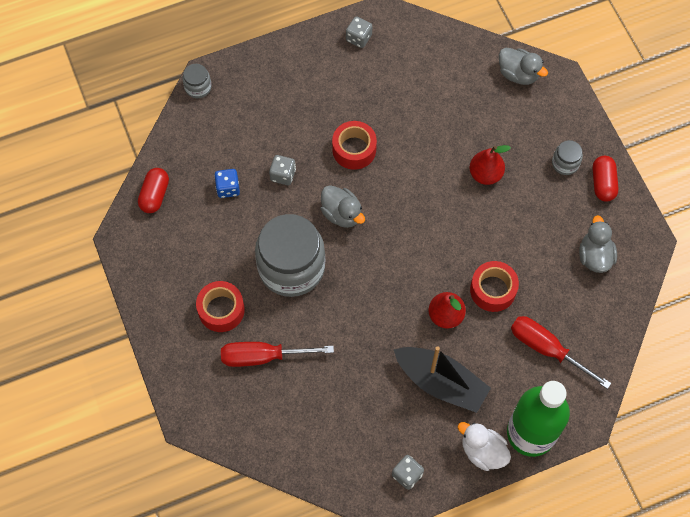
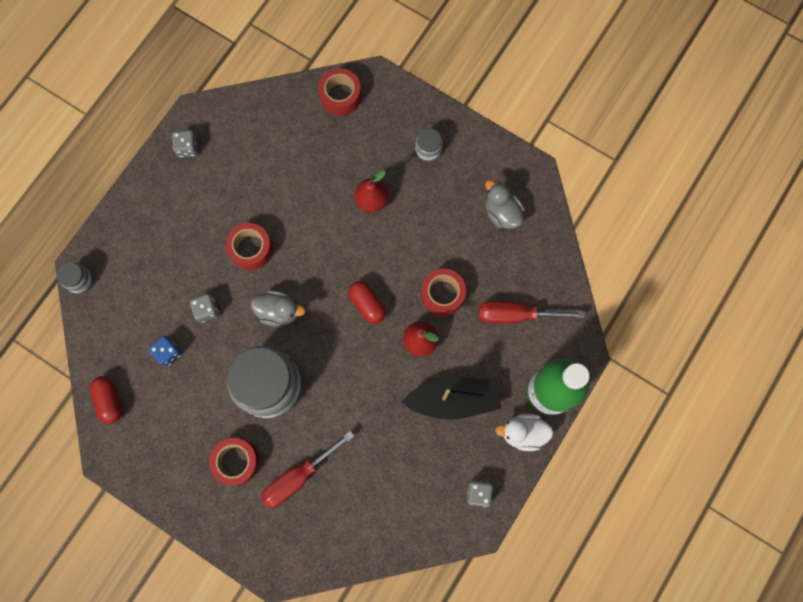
camera: 35 degrees left, 10 degrees up
grey duck [499,47,548,85] -> red tape [318,68,361,116]
red capsule [593,156,618,202] -> red capsule moved to [348,281,386,324]

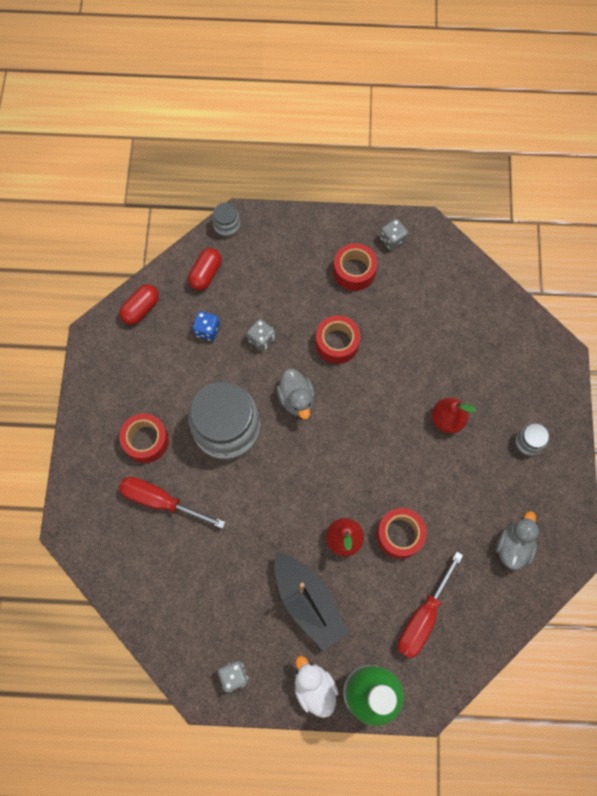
camera: 60 degrees right, 5 degrees down
red tape [318,68,361,116] -> red tape moved to [333,243,377,291]
red capsule [348,281,386,324] -> red capsule moved to [188,248,221,291]
red screwdriver [479,301,585,324] -> red screwdriver turned 120 degrees counterclockwise [398,552,463,658]

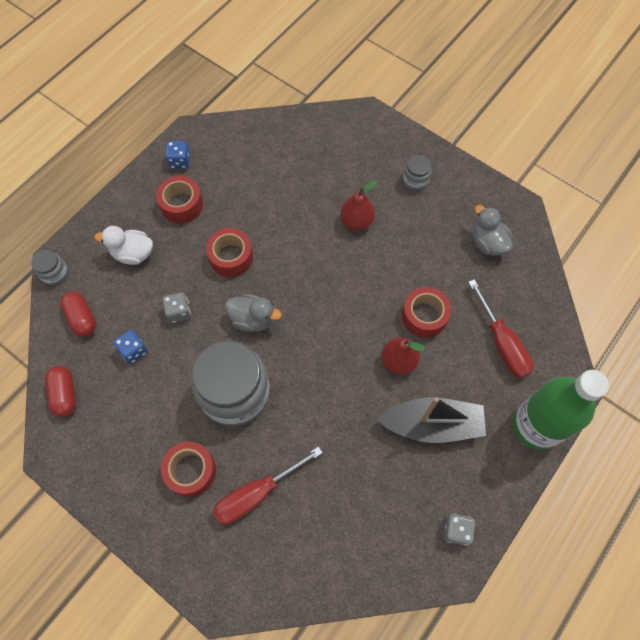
camera: 55 degrees left, 5 degrees down
white duck [295,656,339,718] -> white duck moved to [94,226,153,265]
grey dice [380,219,408,251] -> blue dice [165,141,190,169]

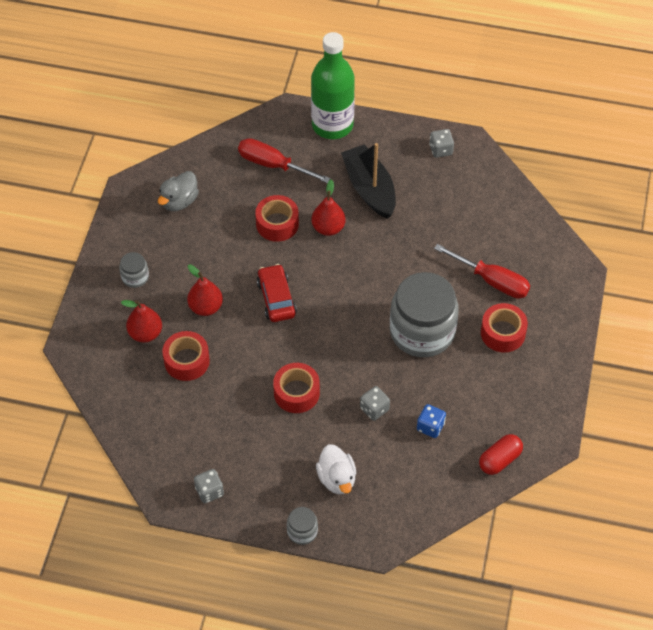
camera: 115 degrees left, 10 degrees down
grey jar [31,250,68,285] -> grey jar moved to [287,507,318,545]
red capsule [60,292,96,337] -> none
red tape [156,176,203,223] -> red tape moved to [162,331,210,381]
blue dice [165,141,190,169] -> grey dice [194,469,224,503]
grey duck [225,294,282,332] -> none
red screwdriver [468,279,533,379] -> red screwdriver turned 105 degrees counterclockwise [238,138,331,183]
none -> red pear [121,300,162,343]
none -> red car [257,264,297,322]

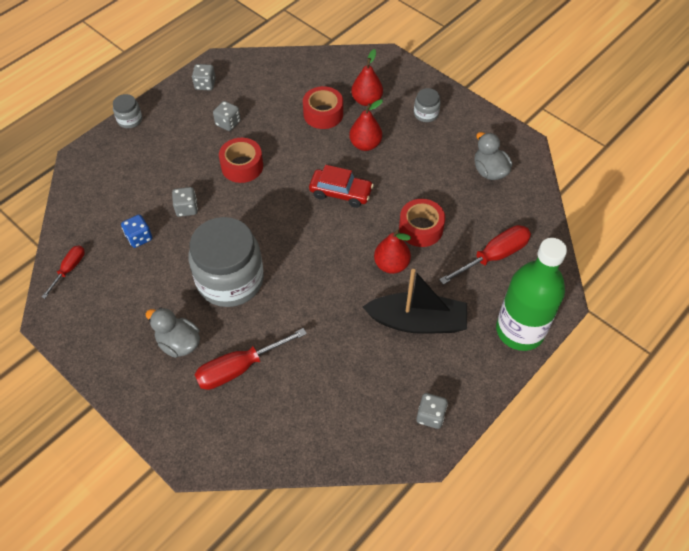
camera: 120 degrees right, 0 degrees up
white duck [316,444,356,494] -> none
red capsule [479,434,523,475] -> red screwdriver [42,246,85,298]
red tape [481,303,528,352] -> grey duck [146,307,200,358]
none -> grey dice [213,101,241,131]

